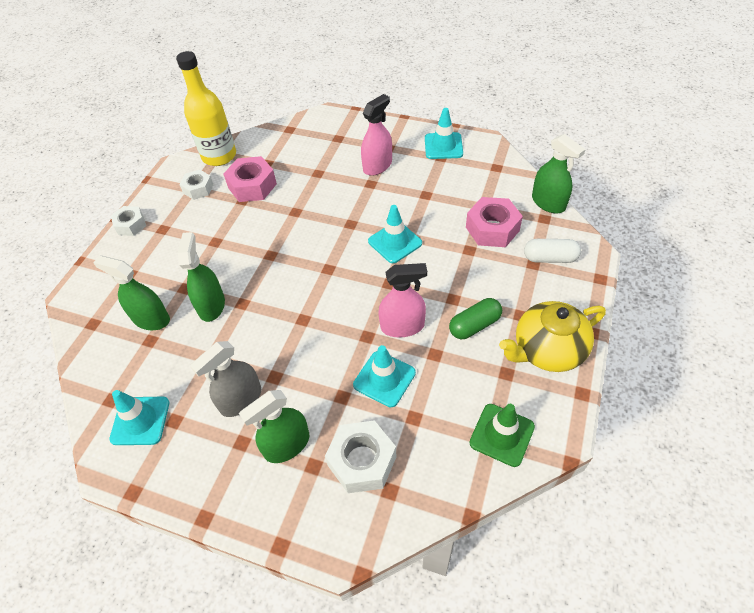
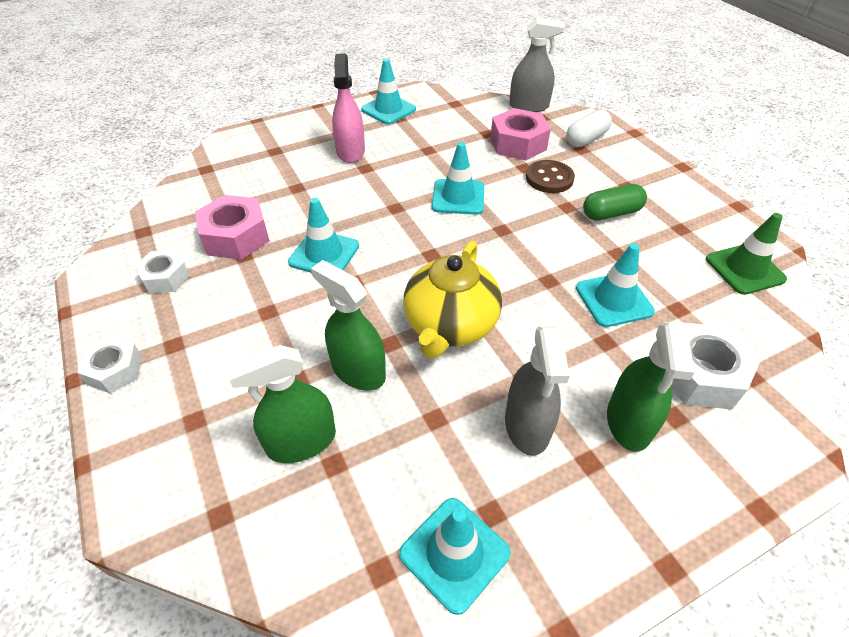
camera: 50 degrees left, 5 degrees down
yellow bottle [176,51,236,166] -> none
pink spray bottle [379,263,427,337] -> none
green capsule [449,298,502,339] -> green capsule turned 60 degrees clockwise [583,184,647,221]
yellow teapot [499,301,606,372] -> yellow teapot moved to [403,241,502,359]
green spray bottle [532,134,586,213] -> grey spray bottle [509,18,565,112]
none -> turquoise traffic cone [288,198,359,273]
none -> brown button [526,160,575,193]

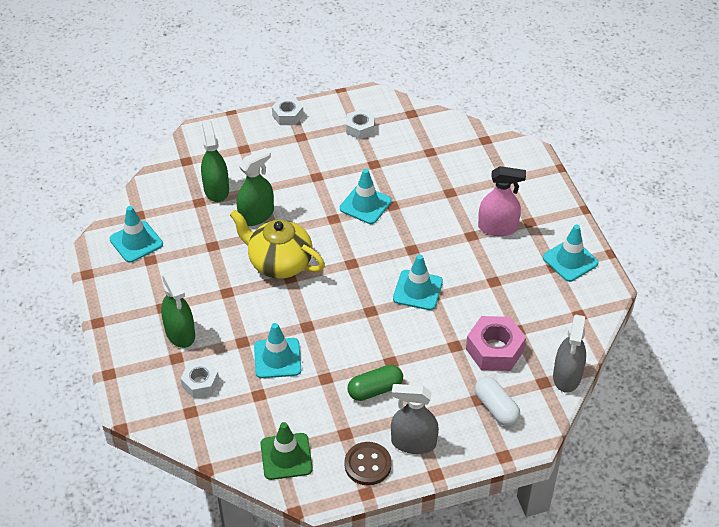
camera: 100 degrees right, 0 degrees up
pink nut [195,195,270,260] -> none
grey spray bottle [505,326,570,456] -> grey spray bottle moved to [391,384,439,454]
brown button [526,160,575,193] -> brown button moved to [344,442,392,486]
green capsule [583,184,647,221] -> green capsule turned 75 degrees clockwise [347,365,403,401]
green spray bottle [607,322,695,452] -> green spray bottle turned 135 degrees counterclockwise [161,271,195,348]
white nut [672,323,761,410] -> white nut [180,360,219,398], size x0.63

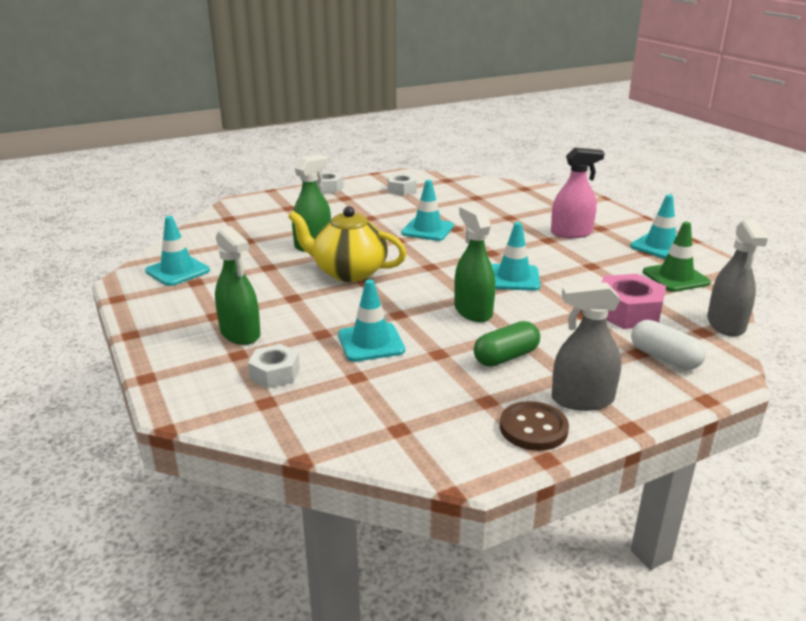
camera: 10 degrees left, 20 degrees down
green spray bottle [201,120,229,202] -> green spray bottle moved to [454,205,496,322]
green traffic cone [260,422,313,480] -> green traffic cone moved to [643,222,711,292]

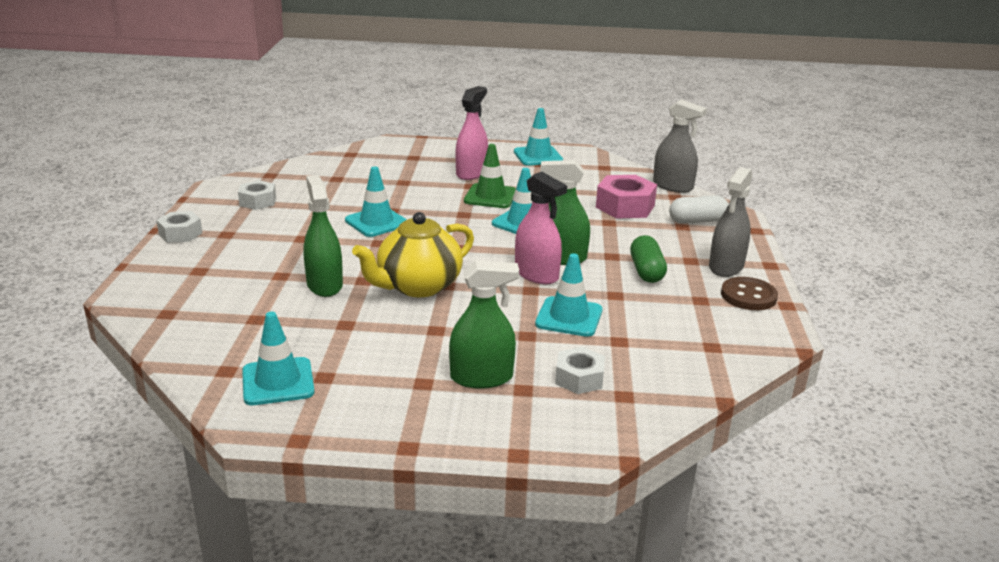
camera: 60 degrees left, 0 degrees up
green traffic cone [643,222,711,292] -> green traffic cone moved to [464,144,516,208]
none -> pink spray bottle [515,172,567,284]

